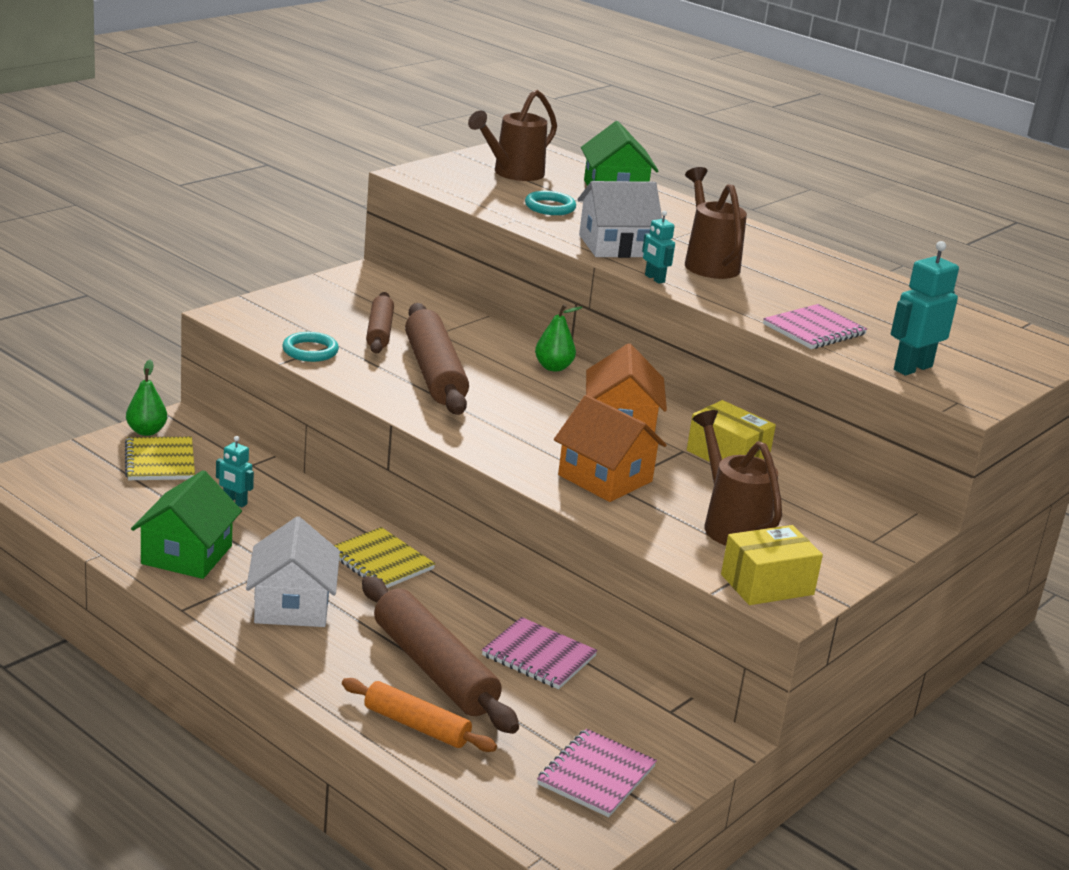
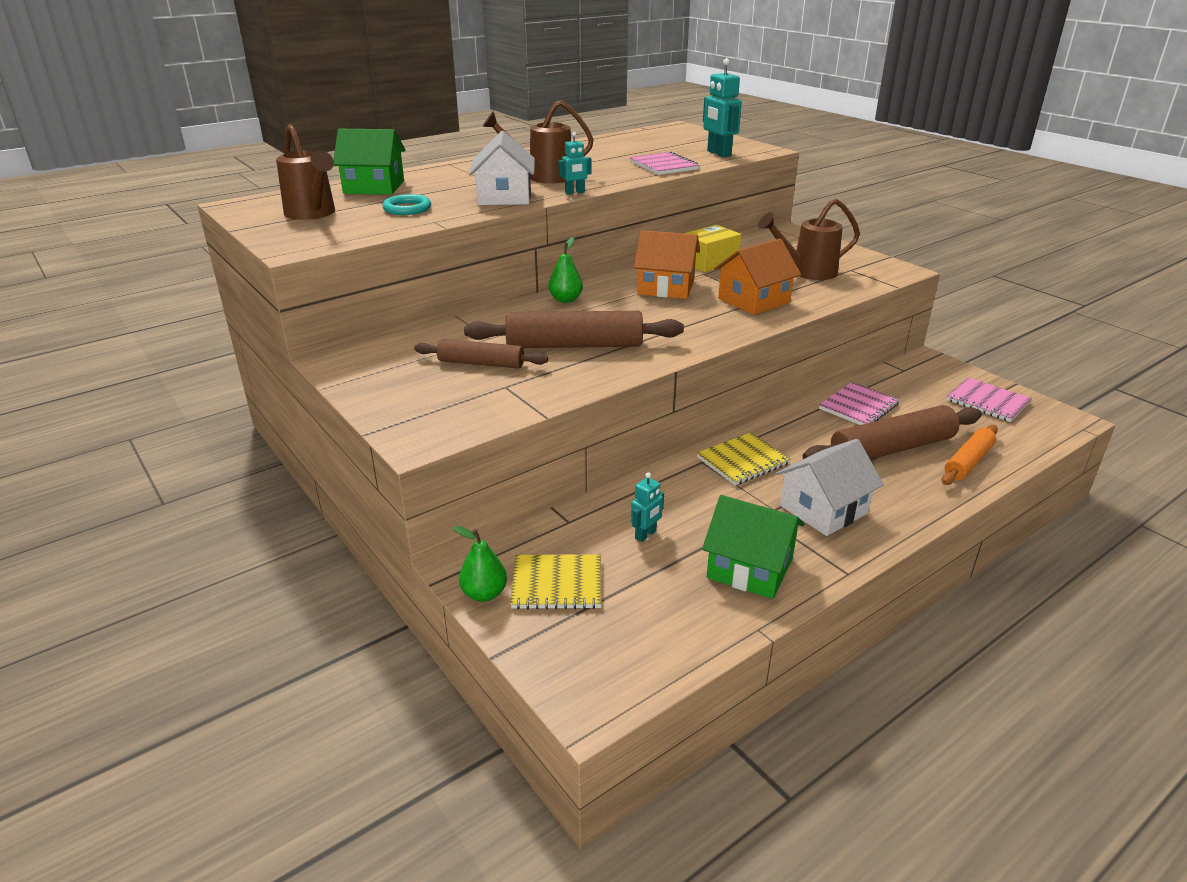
camera: 75 degrees left, 5 degrees up
white house [246,517,340,627] -> white house turned 45 degrees counterclockwise [776,439,884,536]
turquoise ring [282,332,339,362] -> none
yellow box [721,525,823,605] -> none

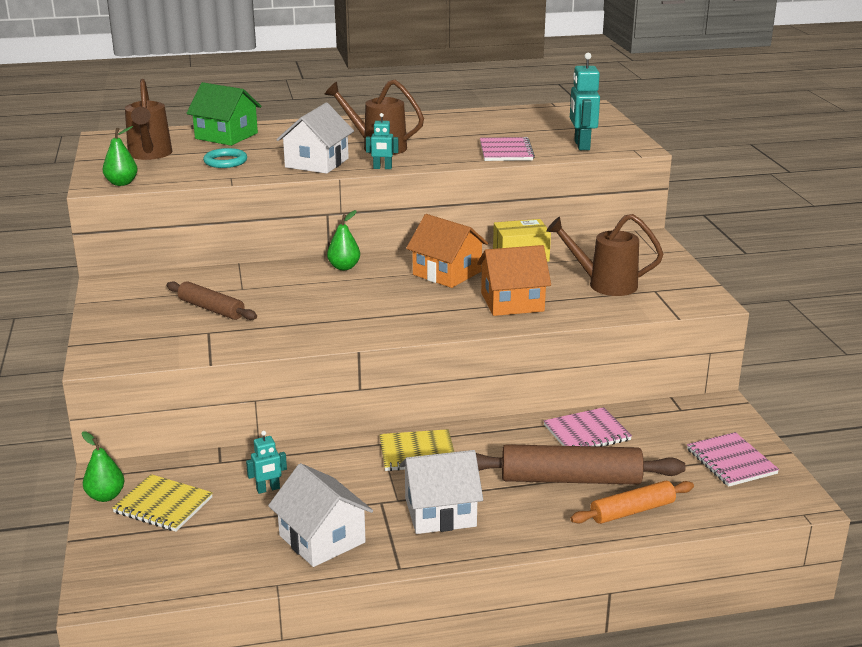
camera: 25 degrees right, 5 degrees down
brown rolling pin [464,311,684,348] -> none
green house [702,495,804,599] -> white house [268,463,373,567]
none -> green pear [103,126,138,186]

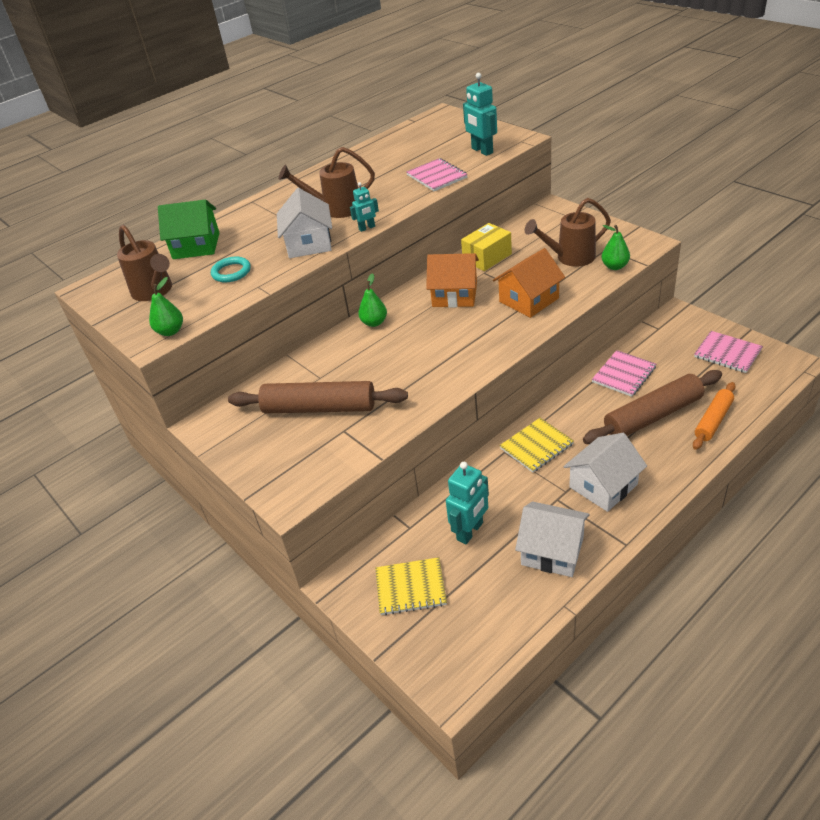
camera: 25 degrees left, 15 degrees up
green pear [82,431,125,502] -> green pear moved to [601,225,630,270]
brown rolling pin [167,281,257,320] -> brown rolling pin [228,381,408,413], size x1.64
turquoise robot [246,431,287,494] -> turquoise robot [446,462,489,544], size x1.74

